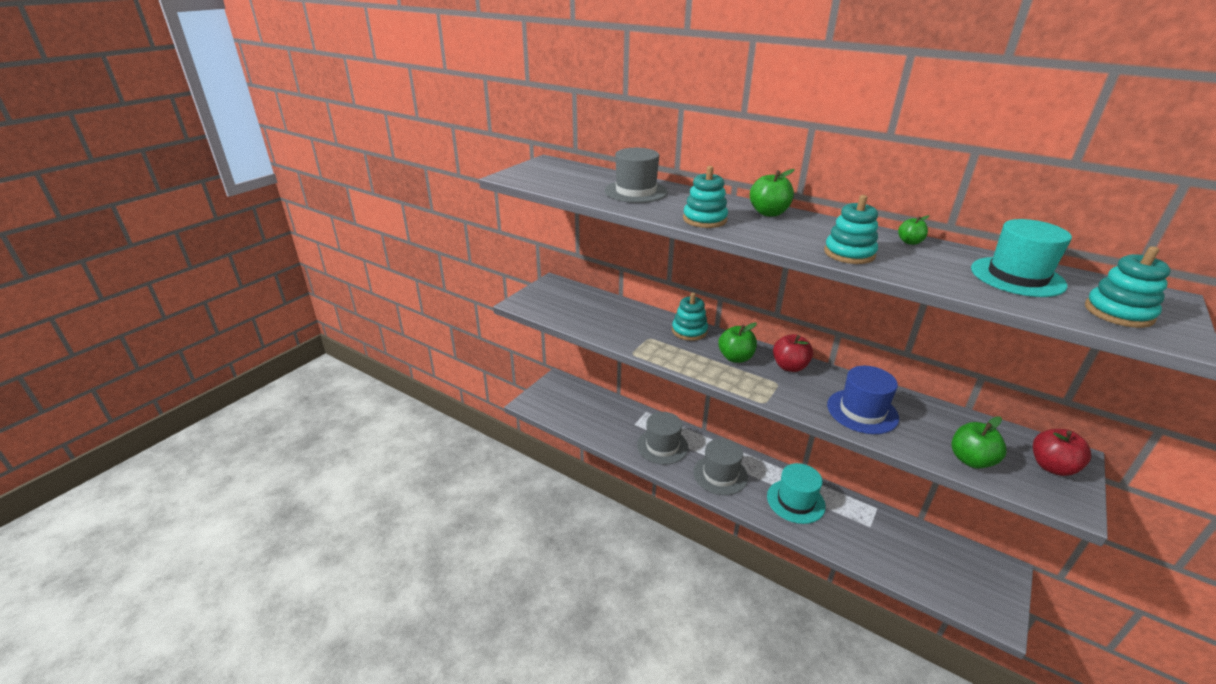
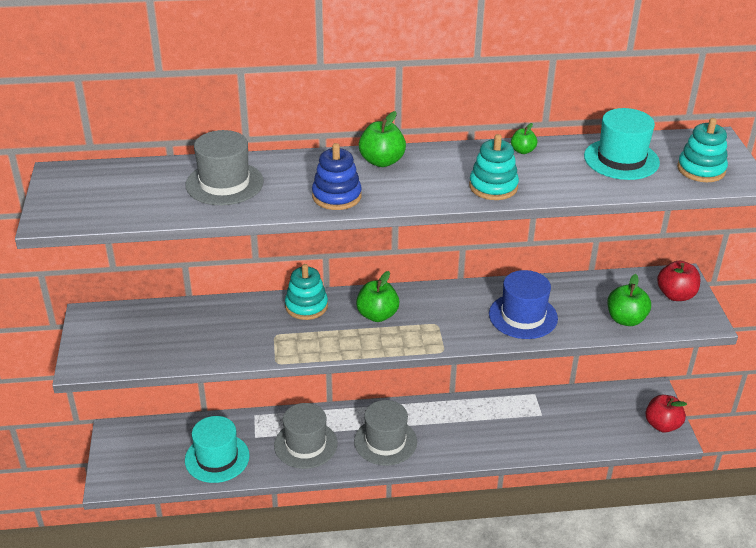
camera: 40 degrees left, 5 degrees up
turquoise stacking toy [683,166,728,228] -> blue stacking toy [312,143,362,210]
turquoise hat [767,463,826,524] -> turquoise hat moved to [185,416,250,483]
red apple [773,334,813,372] -> red apple moved to [645,395,687,433]

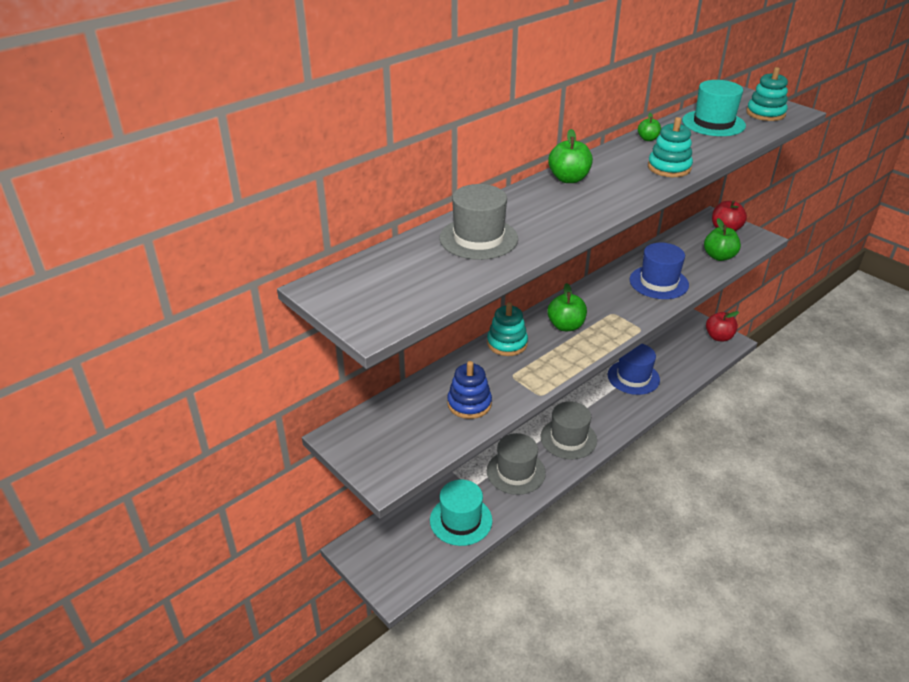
camera: 35 degrees left, 0 degrees up
blue stacking toy [312,143,362,210] -> blue stacking toy moved to [447,361,492,419]
none -> blue hat [608,344,660,395]

